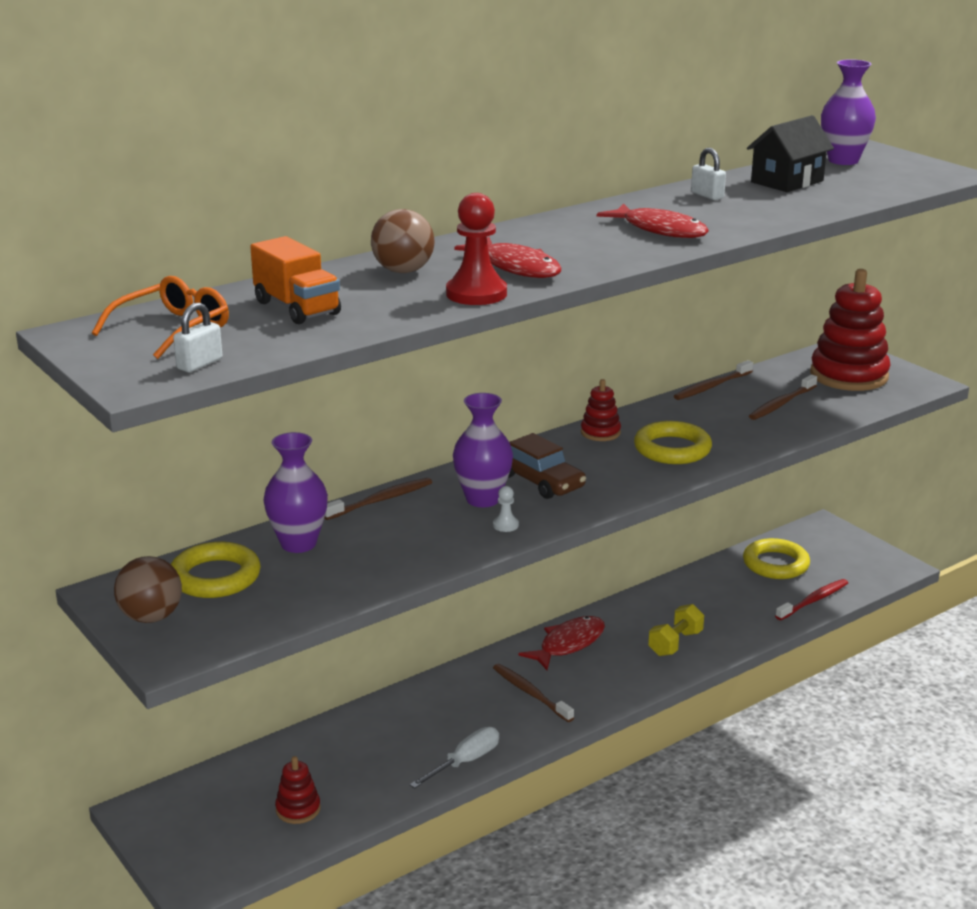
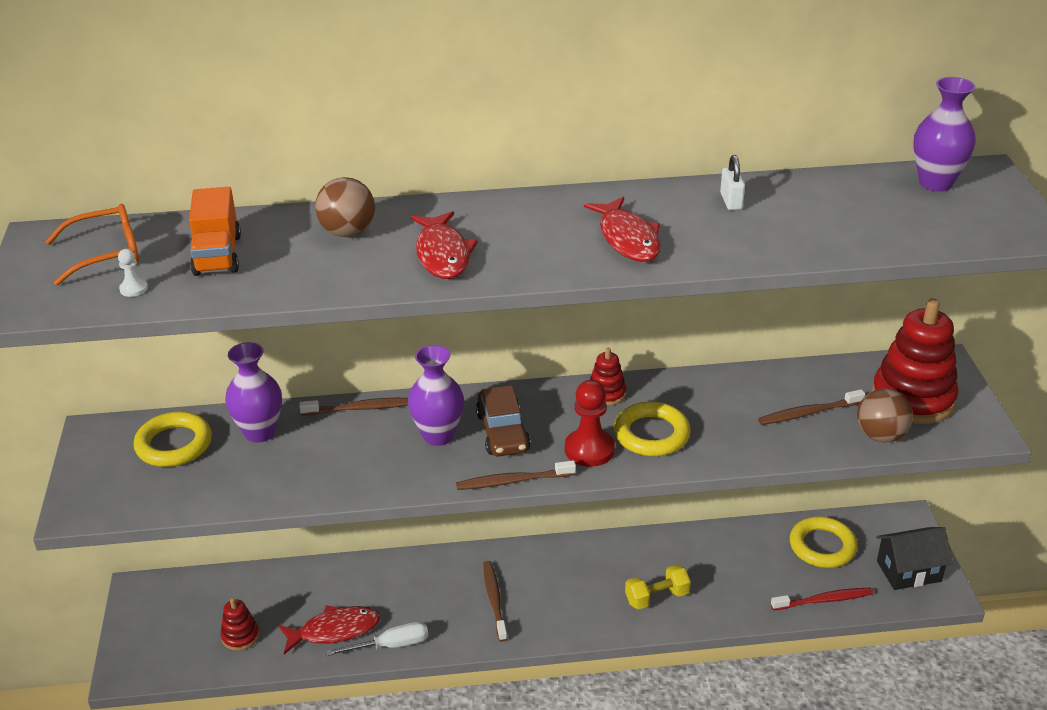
camera: 30 degrees right, 10 degrees up
brown ball [114,556,182,623] -> brown ball moved to [857,388,913,442]
white padlock [173,302,222,372] -> none
red pawn [446,193,507,305] -> red pawn moved to [565,380,615,467]
white pawn [493,486,519,532] -> white pawn moved to [118,249,148,297]
red fish [519,616,605,670] -> red fish moved to [278,606,380,654]
brown toothbrush [674,360,753,400] -> brown toothbrush moved to [456,460,576,490]
black house [747,115,834,192] -> black house moved to [876,527,953,590]

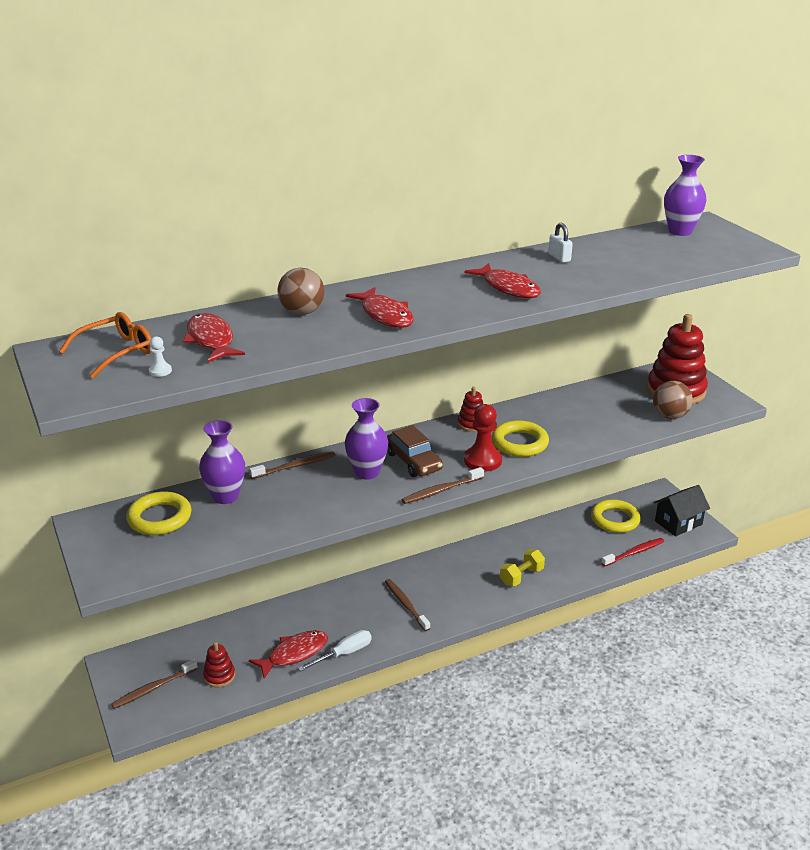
camera: 20 degrees left, 5 degrees down
orange truck [189,187,241,276] -> red fish [183,313,245,362]
brown toothbrush [758,389,865,425] -> brown toothbrush moved to [111,659,198,709]

